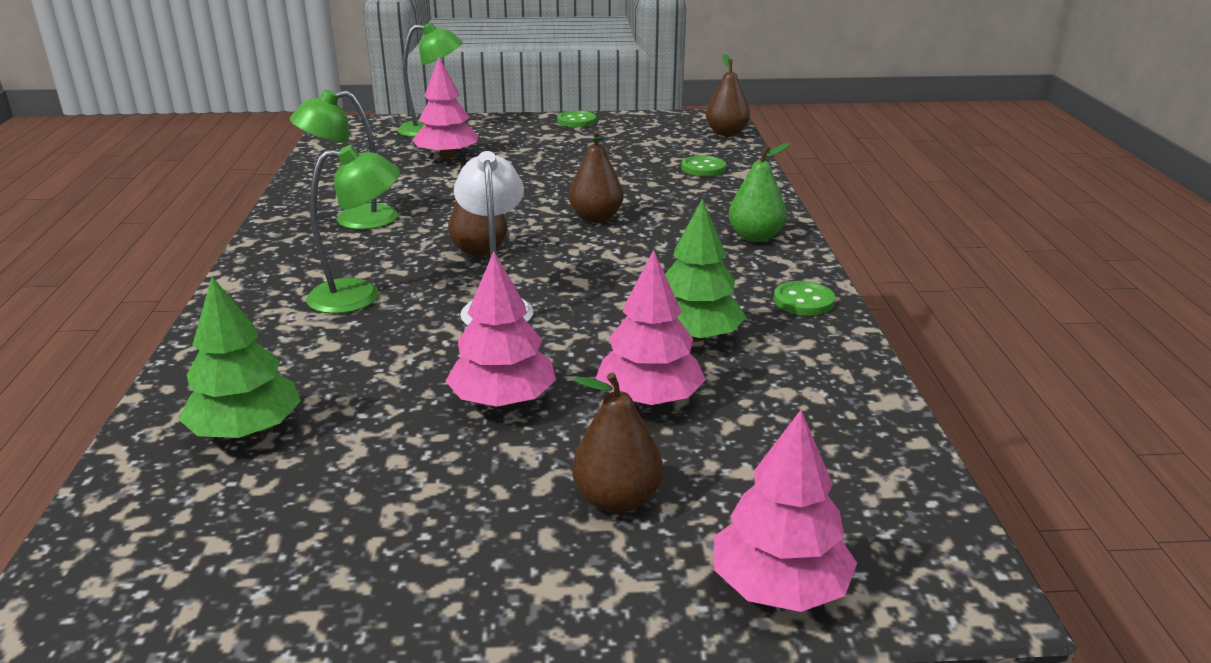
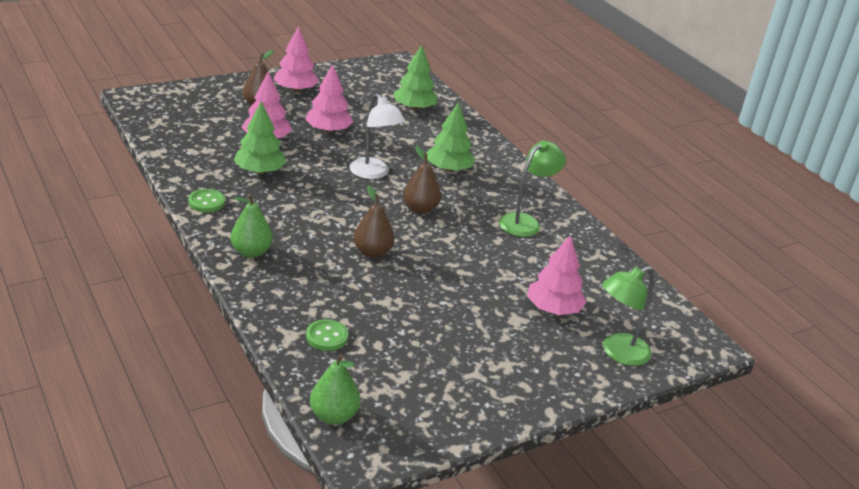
camera: 150 degrees right, 5 degrees up
green lamp [306,145,400,314] -> green tree [427,102,475,172]
green button [557,111,596,127] -> none
brown pear [706,54,750,136] -> green pear [310,354,360,425]
pink tree [714,410,857,612] -> pink tree moved to [274,26,319,92]

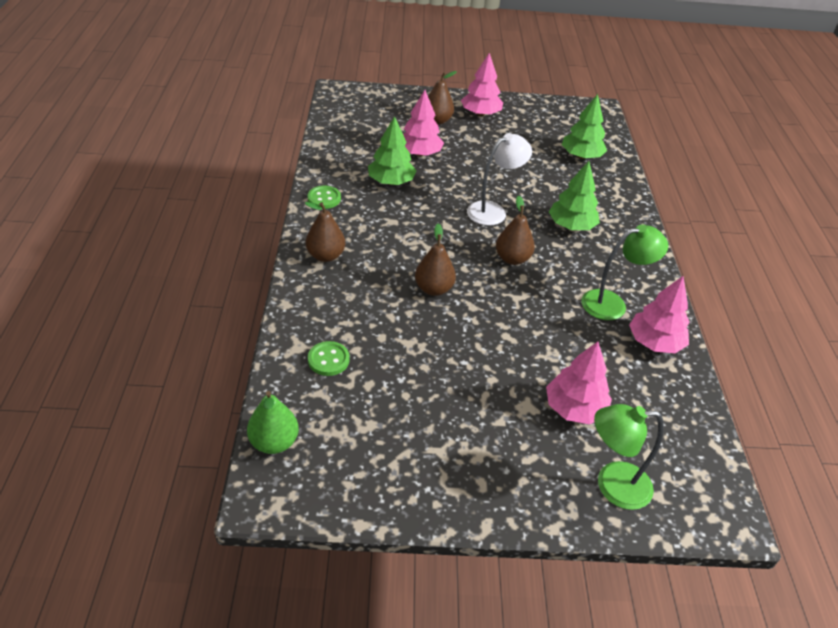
camera: 30 degrees right, 10 degrees up
green pear [230,194,273,258] -> brown pear [305,202,345,262]
pink tree [305,64,353,133] -> pink tree moved to [629,276,689,353]
white lamp [349,93,405,179] -> white lamp turned 120 degrees counterclockwise [467,133,532,226]

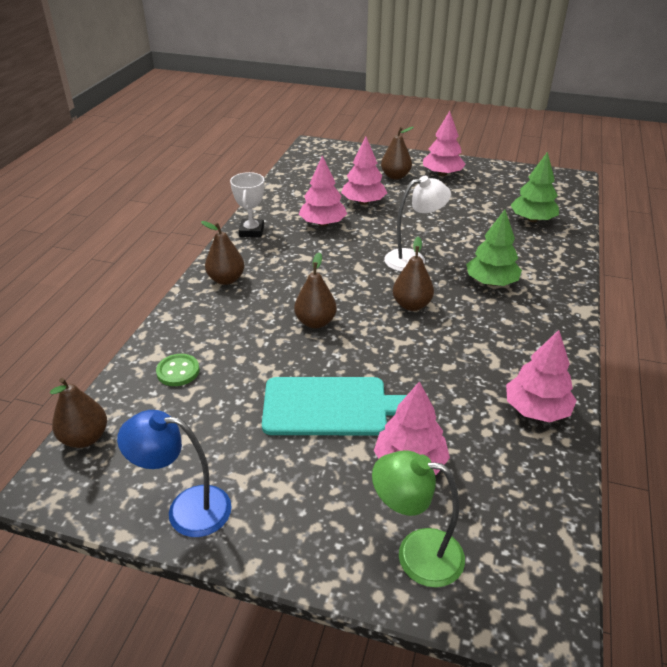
camera: 20 degrees right, 5 degrees down
green pear [247,391,299,454] -> brown pear [50,378,107,448]
green button [308,186,341,209] -> white trophy [230,172,264,237]
green tree [368,116,417,185] -> pink tree [299,155,347,226]
green lamp [582,224,668,320] -> none
none -> blue lamp [117,410,232,537]
none -> turquoise cutting board [262,377,407,435]

